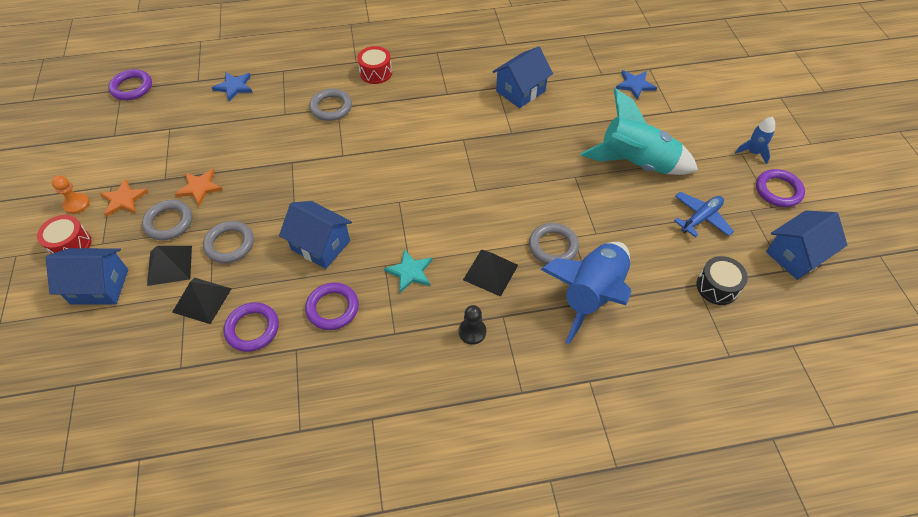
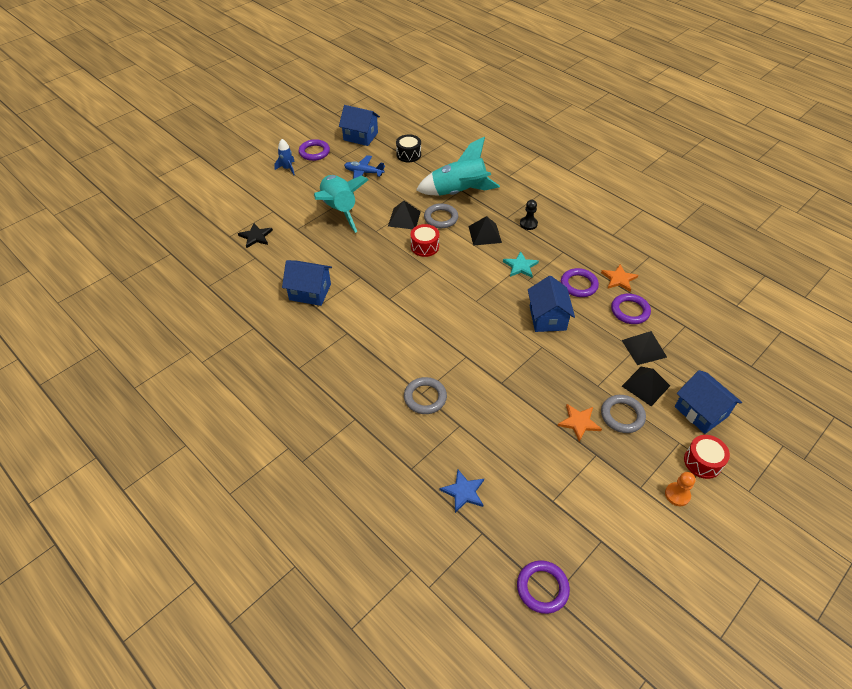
camera: 125 degrees left, 5 degrees down
orange star [100,179,148,217] -> orange star moved to [601,264,638,292]
grey ring [203,221,254,263] -> none
red drum [357,46,392,84] -> red drum moved to [411,224,439,257]
blue rocket [540,242,631,344] -> turquoise rocket [416,136,500,196]
blue star [616,70,657,99] -> black star [238,223,273,248]
none -> black pyramid [388,201,421,229]

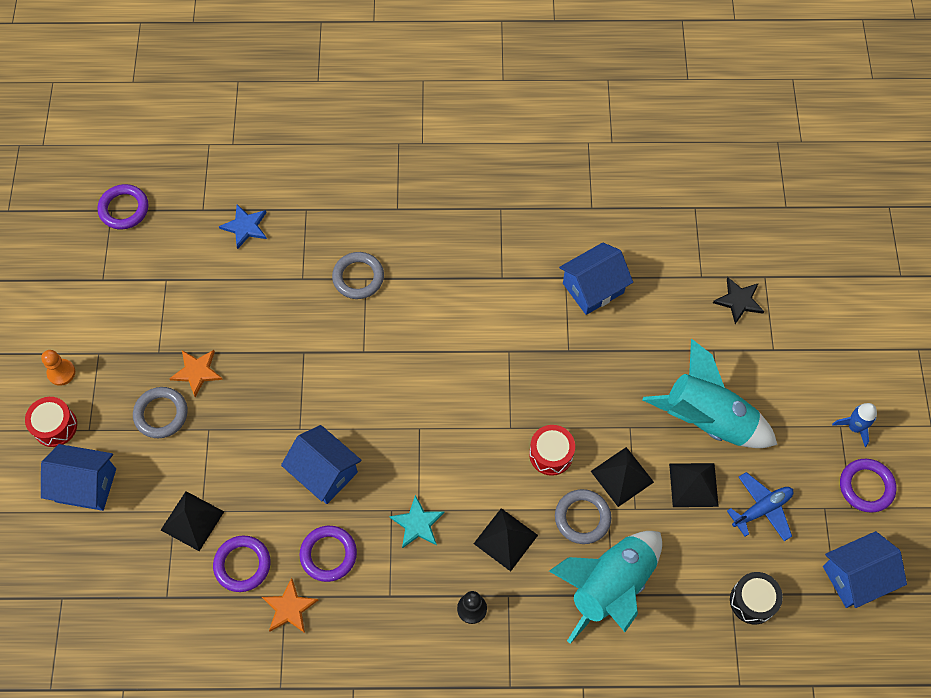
camera: 135 degrees right, 15 degrees up
black pyramid [622,367,670,406] -> black pyramid moved to [669,463,719,507]

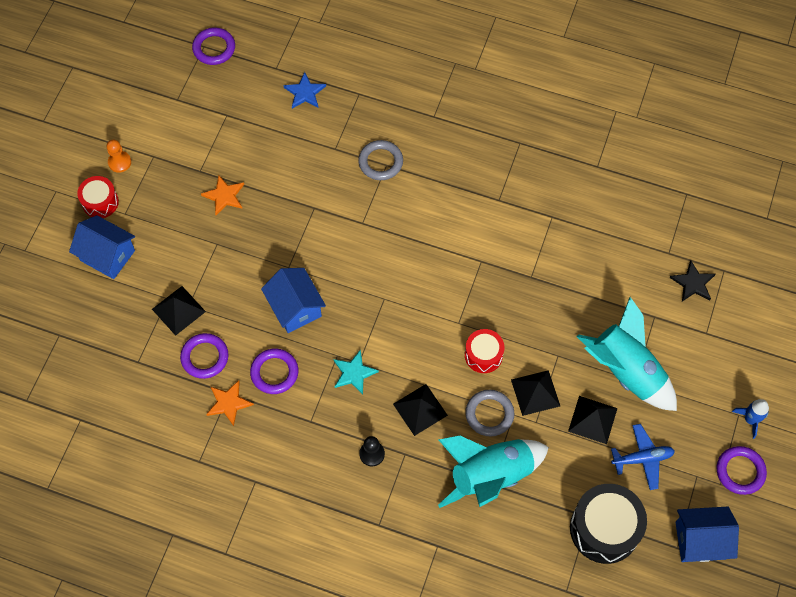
camera: 20 degrees right, 0 degrees up
grey ring [133,387,188,438] -> none
blue house [559,243,633,315] -> none
black drum [730,572,783,625] -> black drum [570,484,647,564], size x1.73

